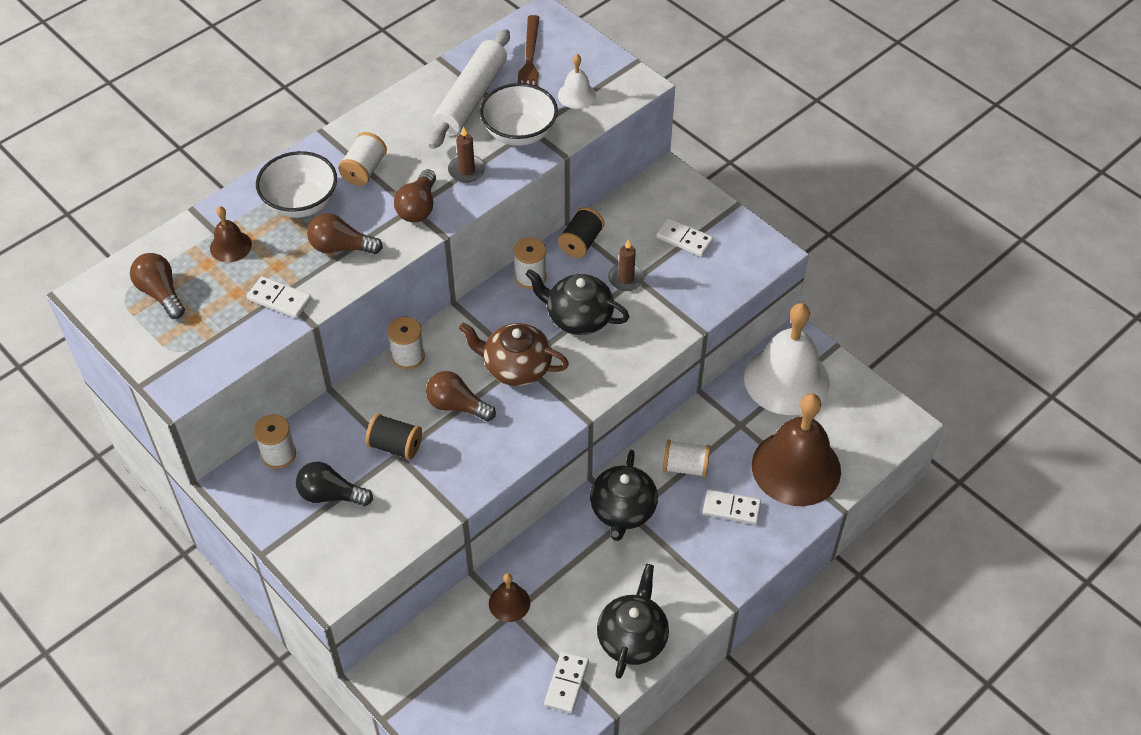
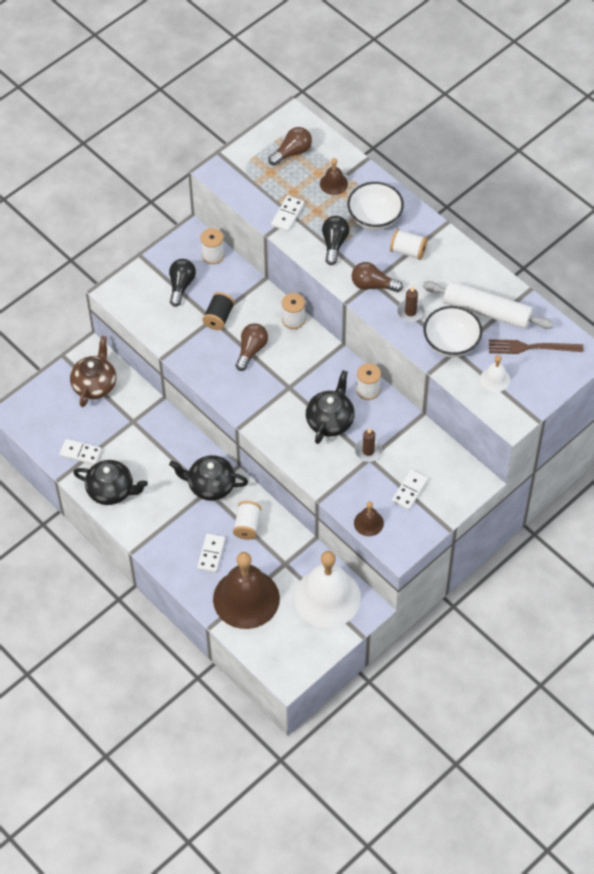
camera: 90 degrees right, 5 degrees up
brown light bulb [307,213,383,254] -> black light bulb [322,216,349,265]
brown teapot [459,323,569,386] -> brown teapot moved to [70,336,116,407]
brown bell [489,573,530,622] -> brown bell moved to [354,501,384,536]
black spool [558,207,604,258] -> none

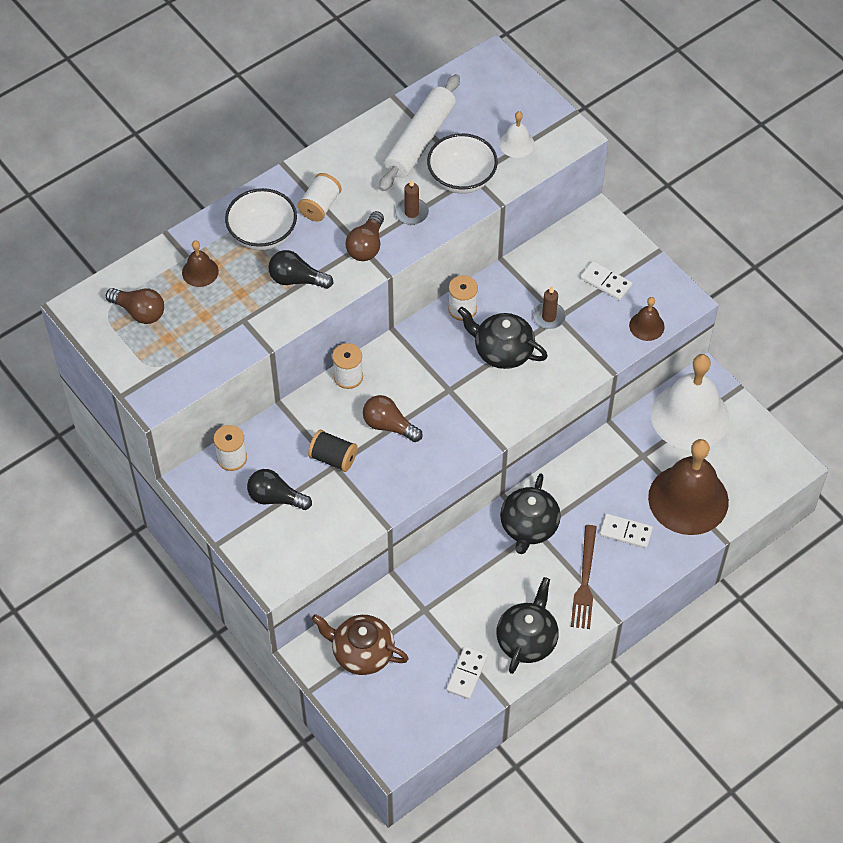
camera: 85 degrees left, 0 degrees up
white spool [233,501,261,540] -> none
brown light bulb [268,127,312,166] -> brown light bulb turned 150 degrees clockwise [106,288,164,324]
white domino [271,195,304,232] -> none
brown fork [489,339,583,354] -> brown fork moved to [571,525,597,629]

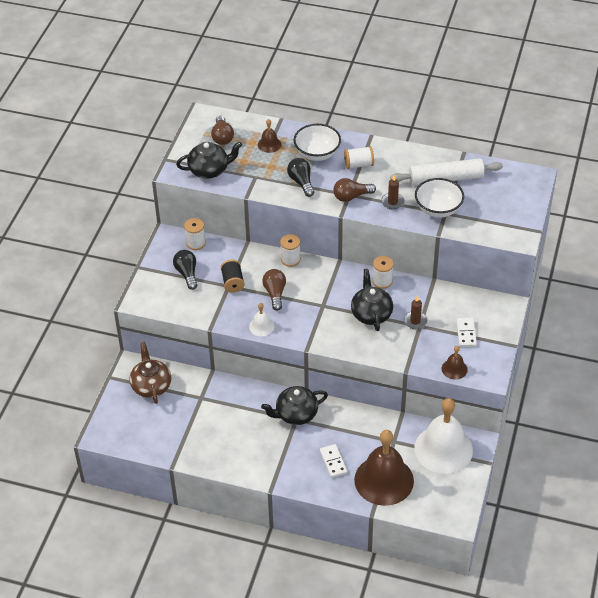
camera: 55 degrees right, 10 degrees down
white domino [446,646,488,699] -> none
black teapot [496,577,559,674] -> black teapot moved to [176,142,242,179]
white bell [499,111,535,158] -> white bell moved to [249,303,274,336]
brown fork [571,525,597,629] -> none

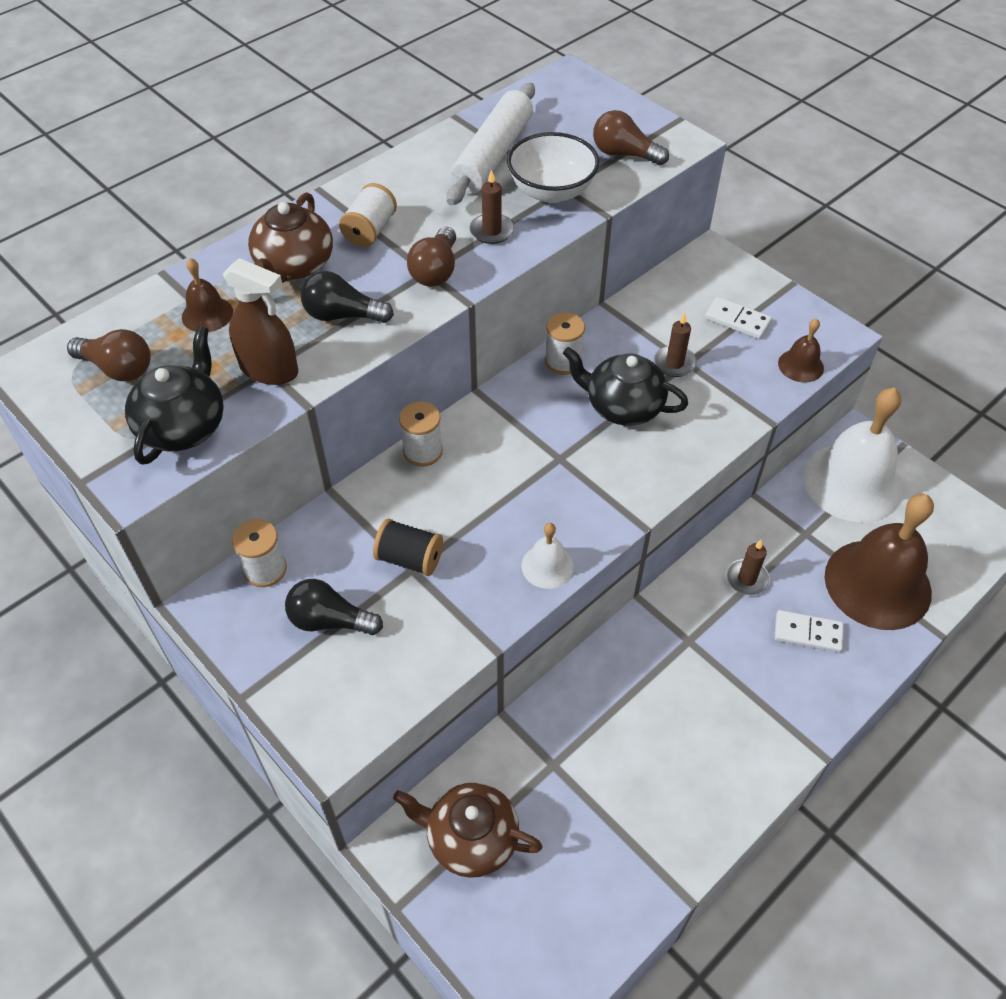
camera: 60 degrees left, 5 degrees up
black teapot [261,386,328,425] -> none
brown light bulb [262,269,286,311] -> brown light bulb moved to [593,110,669,165]
white bowl [294,124,341,161] -> brown teapot [248,192,333,283]
none -> brown spray bottle [223,258,298,385]
none -> brown candle [726,540,770,595]

